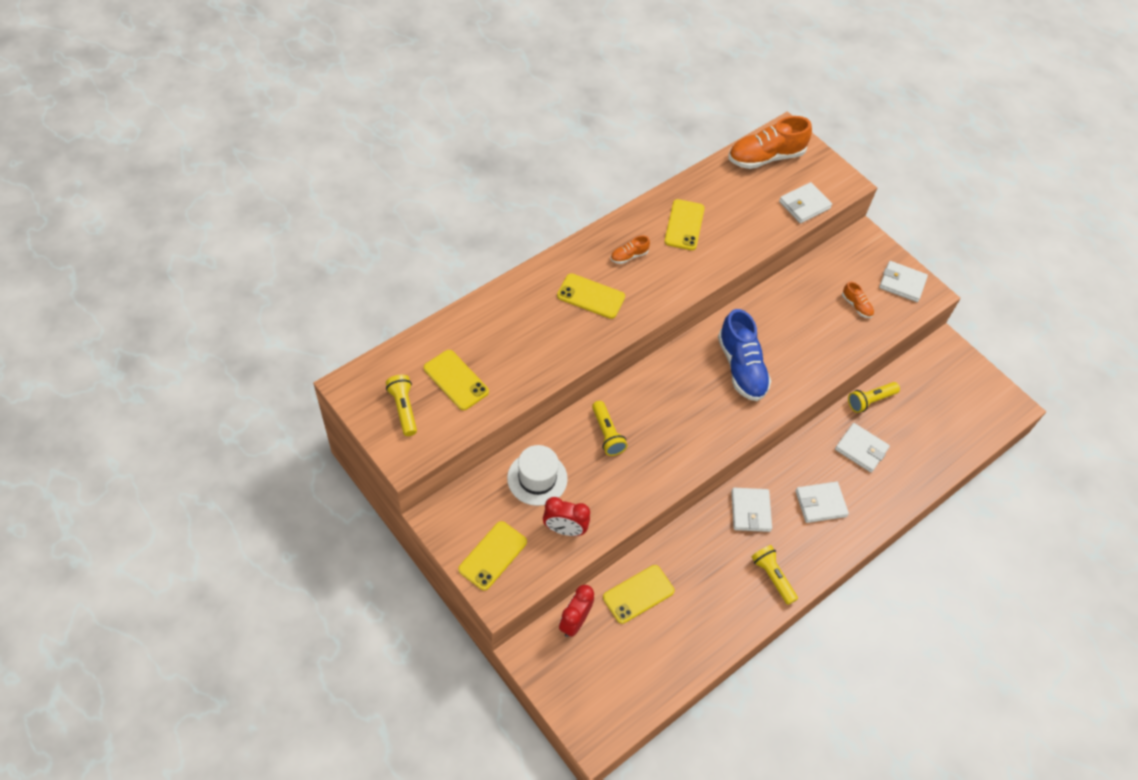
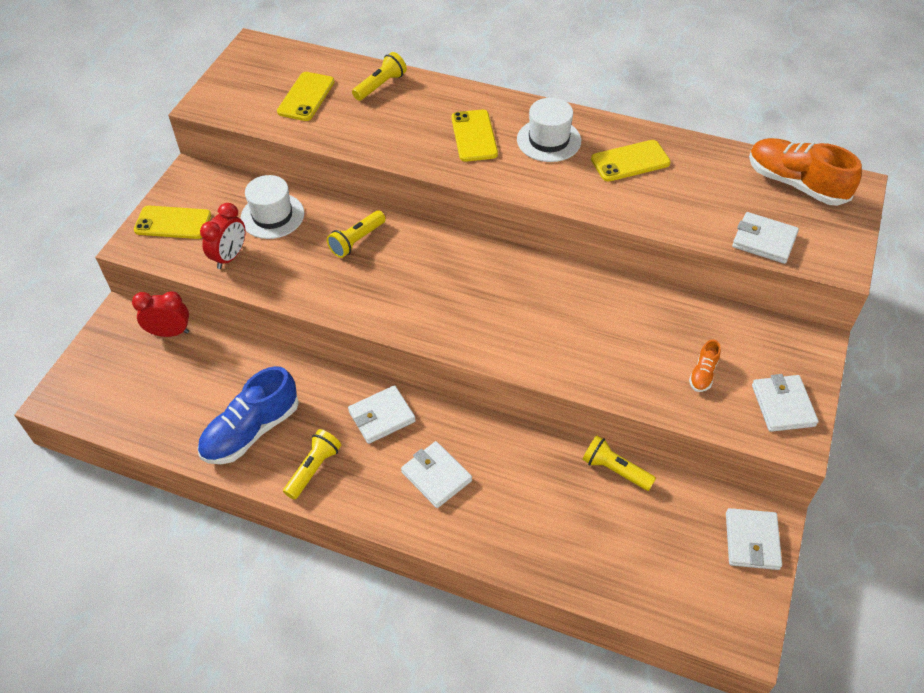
camera: 65 degrees right, 5 degrees down
yellow flashlight [386,375,417,436] -> yellow flashlight moved to [352,52,407,101]
red clock [543,497,590,536] -> red clock turned 135 degrees counterclockwise [200,203,245,269]
yellow phone [603,565,674,624] -> none
orange shoe [611,235,650,264] -> white hat [517,98,581,162]
blue shoe [718,309,771,401] -> blue shoe moved to [197,366,299,464]
white wallet [835,423,890,473] -> white wallet moved to [726,508,782,570]

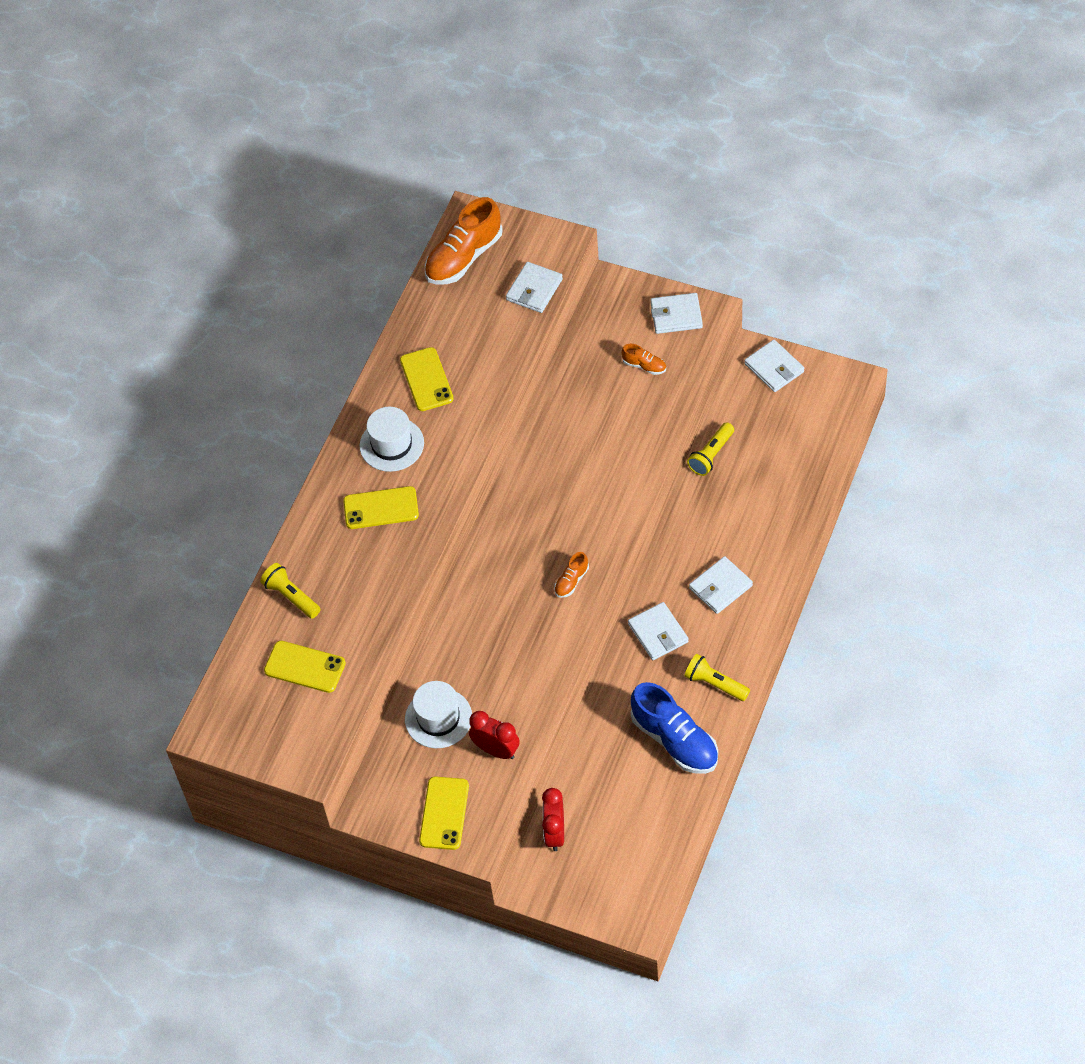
camera: 85 degrees left, 5 degrees up
yellow flashlight [327,211,386,258] -> none
white wallet [726,508,782,570] -> white wallet turned 45 degrees clockwise [745,340,804,392]
none -> orange shoe [554,552,589,598]

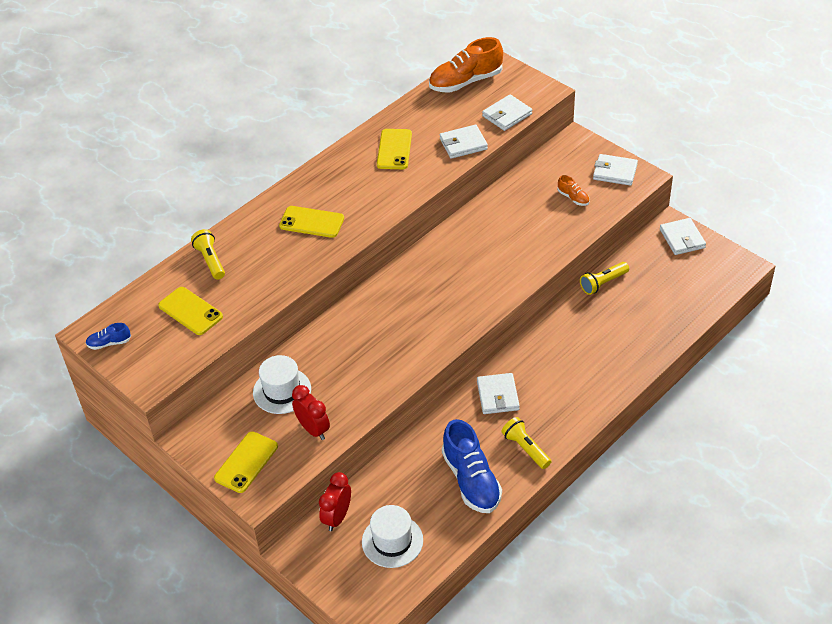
camera: 20 degrees right, 10 degrees down
white hat [360,407,424,472] -> white hat moved to [362,505,423,568]
orange shoe [554,552,589,598] -> none
white wallet [689,556,753,614] -> white wallet moved to [440,125,488,159]
none -> blue shoe [85,323,131,350]

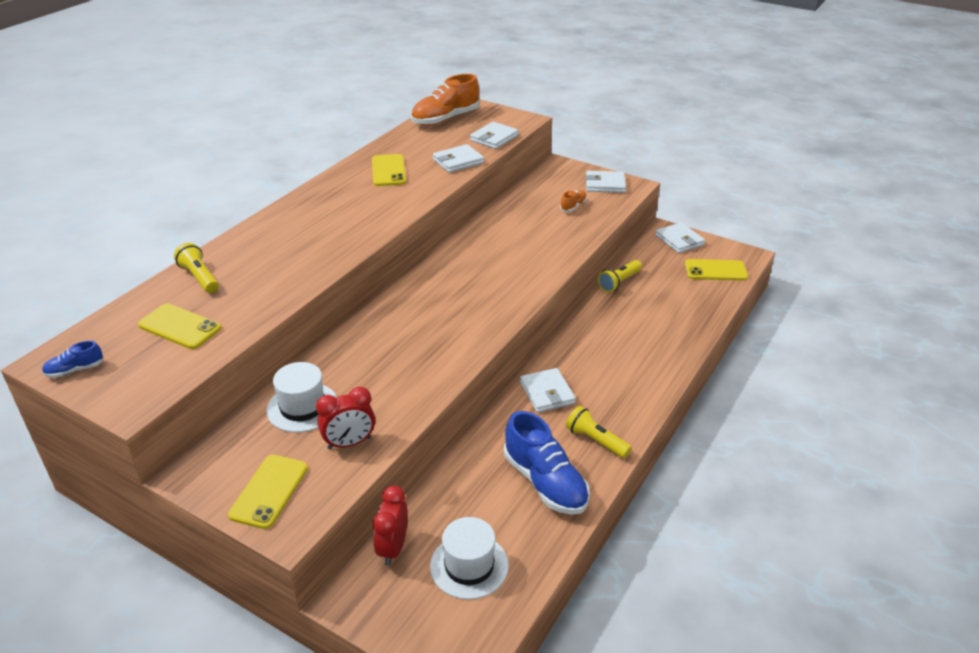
camera: 15 degrees left, 10 degrees down
yellow phone [279,206,344,238] -> yellow phone moved to [685,259,748,281]
red clock [292,385,330,440] -> red clock turned 120 degrees clockwise [316,387,375,449]
orange shoe [557,175,590,206] -> orange shoe turned 90 degrees counterclockwise [560,190,587,212]

